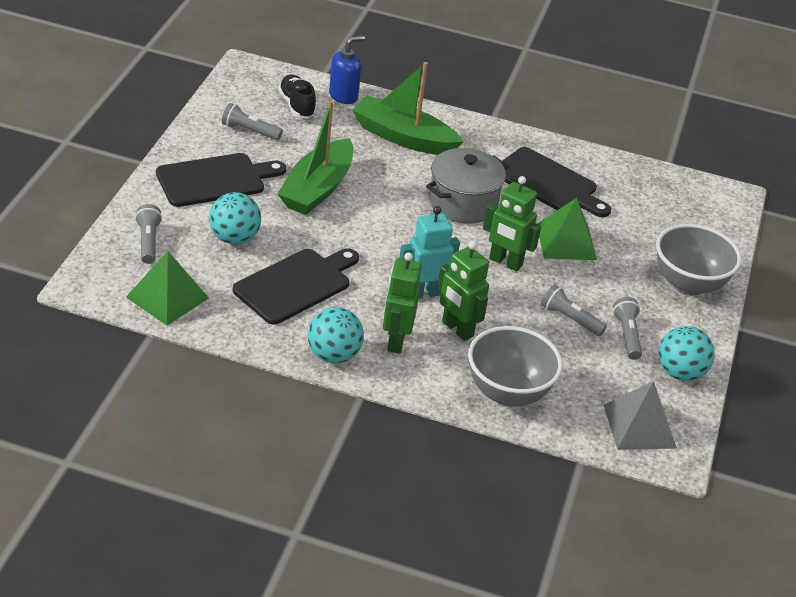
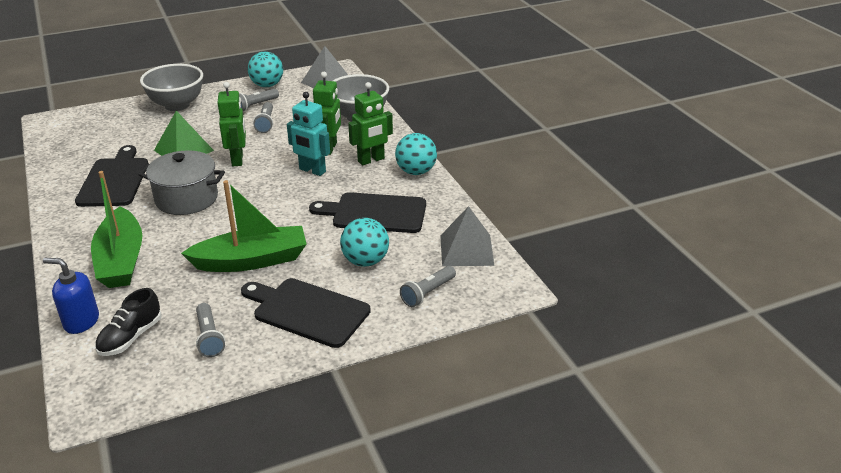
camera: 125 degrees left, 5 degrees down
green pyramid [126,251,209,325] -> grey pyramid [440,206,494,266]

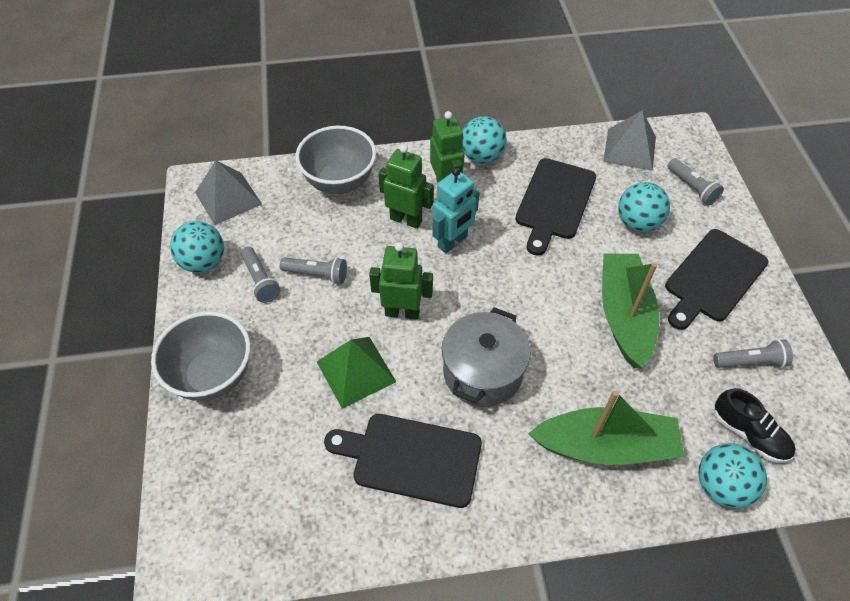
camera: 75 degrees left, 20 degrees up
blue soap dispenser [43,258,99,334] -> turquoise ball [698,443,767,508]

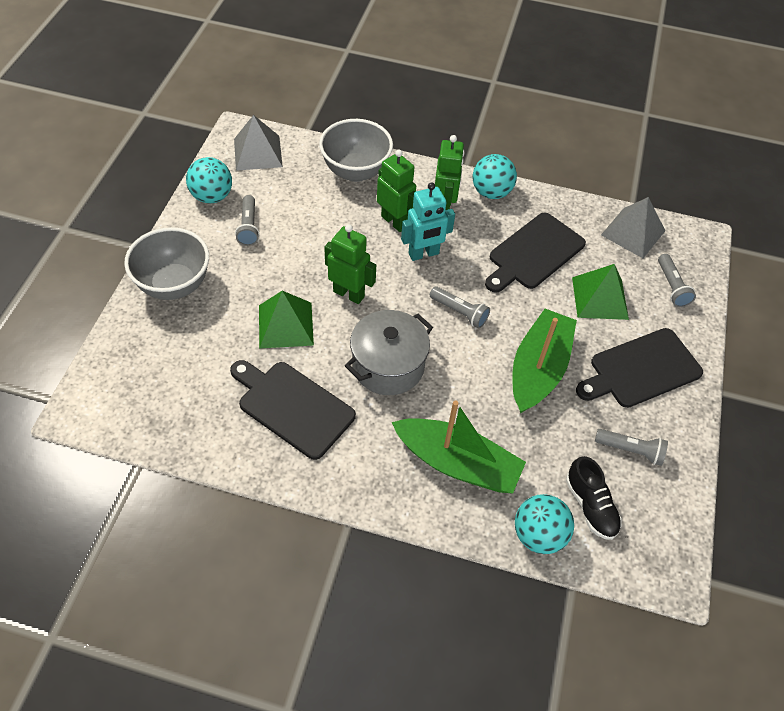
camera: 20 degrees right, 0 degrees up
grey flashlight [280,257,347,284] -> grey flashlight moved to [430,286,490,328]
turquoise ball [618,182,670,232] -> green pyramid [572,264,629,320]

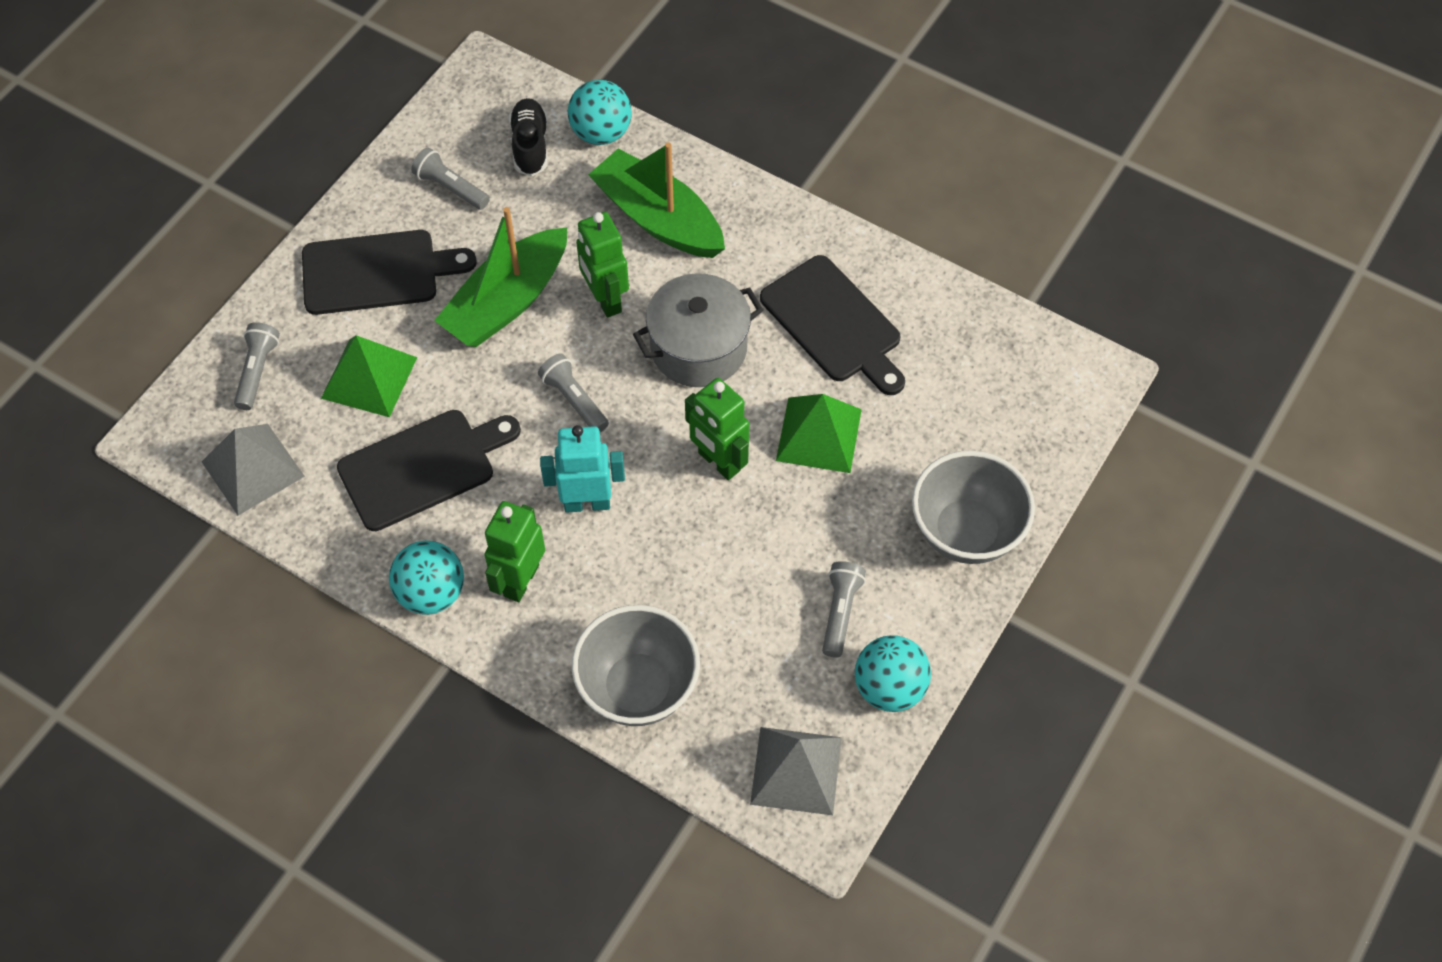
camera: 160 degrees left, 5 degrees up
green robot [377,149,416,232] -> green robot moved to [576,212,629,318]

